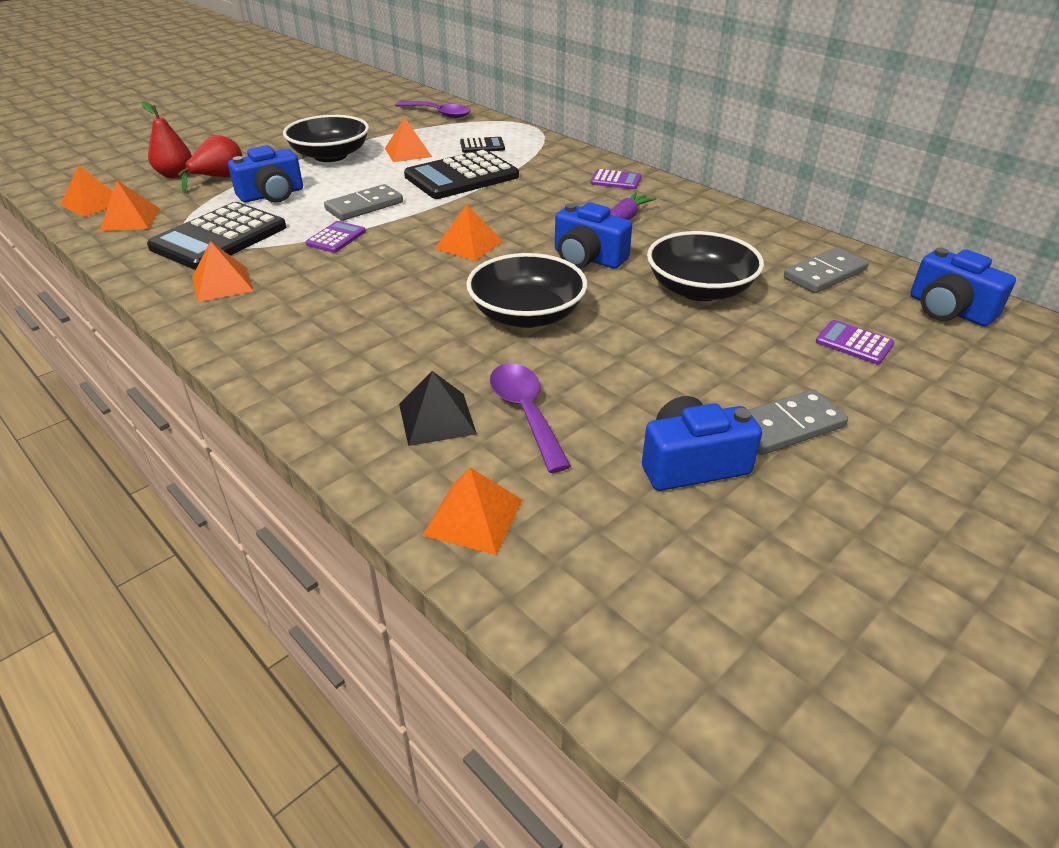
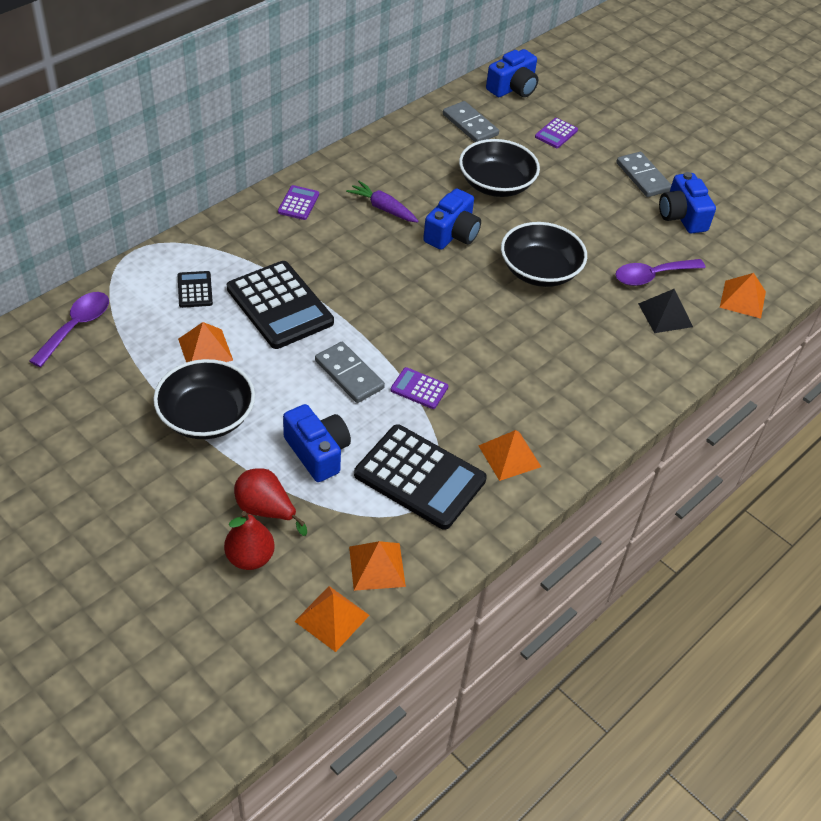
camera: 95 degrees left, 10 degrees up
orange pyramid [435,204,503,261] -> none

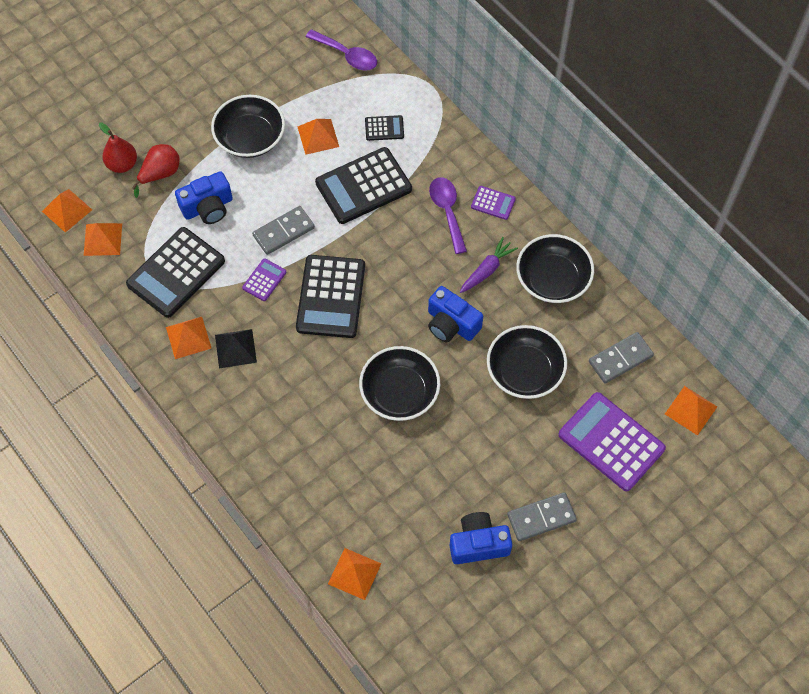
camera: 100 degrees right, 15 degrees up
blue camera [486,49,538,97] -> orange pyramid [665,386,717,436]
purple calculator [535,118,578,148] -> purple calculator [559,392,666,491], size x2.13
purple spoon [615,259,706,286] -> purple spoon moved to [429,177,467,254]
black pyramid [638,289,693,333] -> black pyramid moved to [215,329,257,368]
none -> black calculator [296,255,365,338]
none -> black bowl [516,234,594,303]

